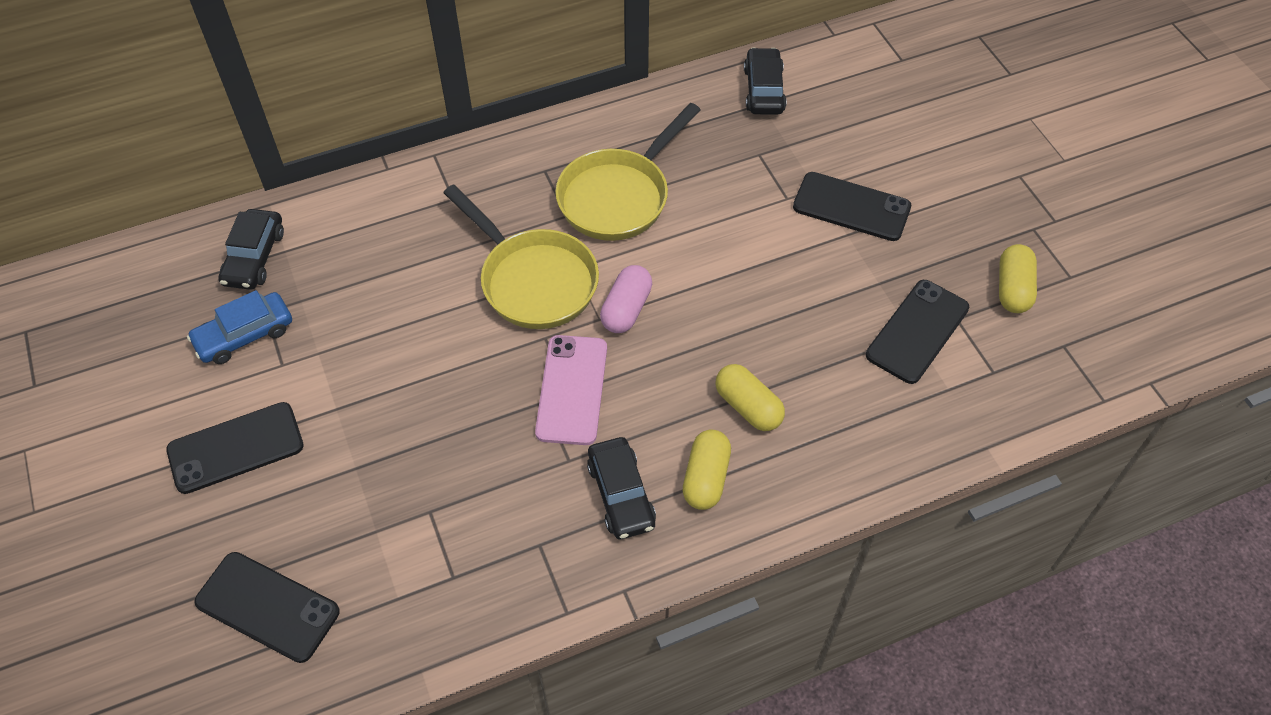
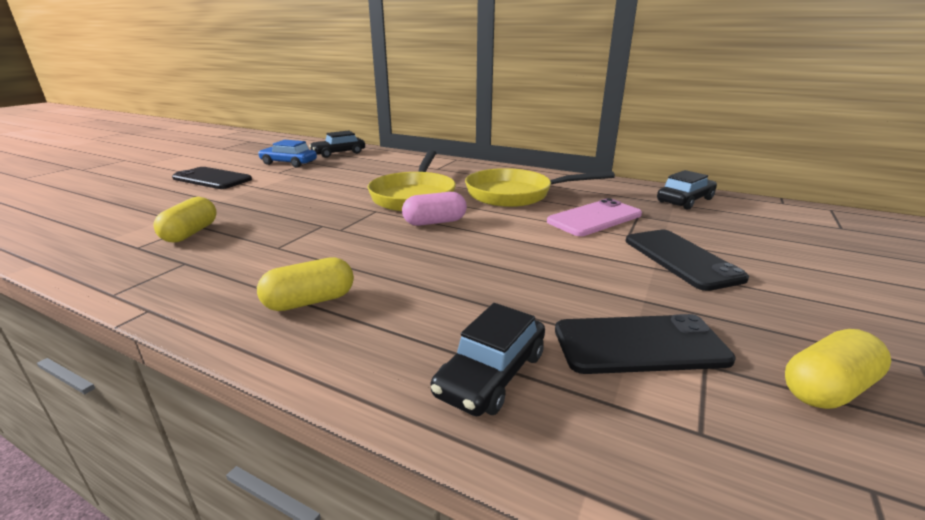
camera: 50 degrees right, 30 degrees down
black phone [194,552,340,663] -> none
pink phone [535,335,607,445] -> pink phone moved to [547,198,642,236]
black car [587,437,656,539] -> black car moved to [431,303,545,416]
yellow capsule [716,364,785,431] -> yellow capsule moved to [153,197,217,242]

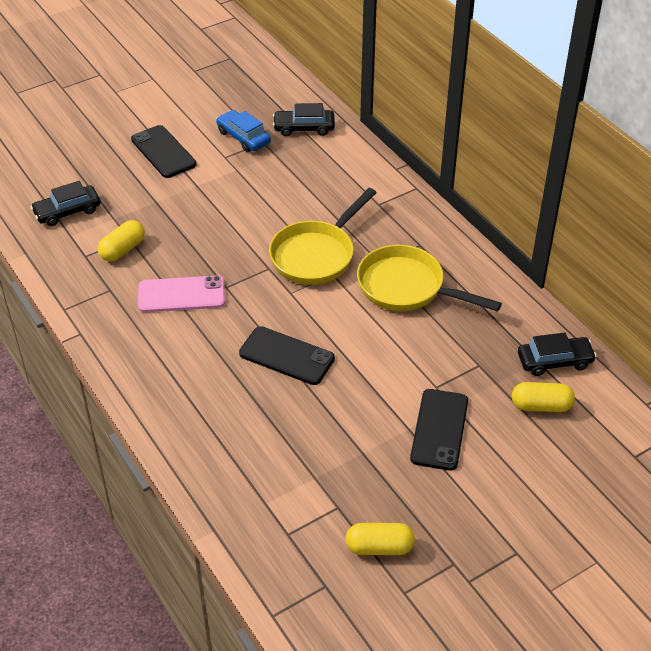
camera: 30 degrees right, 20 degrees up
yellow capsule [257,257,354,311] -> yellow capsule moved to [512,382,575,412]
pink capsule [402,192,467,226] -> none
black car [431,303,545,416] -> black car moved to [31,181,101,226]
pink phone [547,198,642,236] -> pink phone moved to [138,276,225,312]
black phone [555,314,736,374] -> black phone moved to [239,326,335,385]

